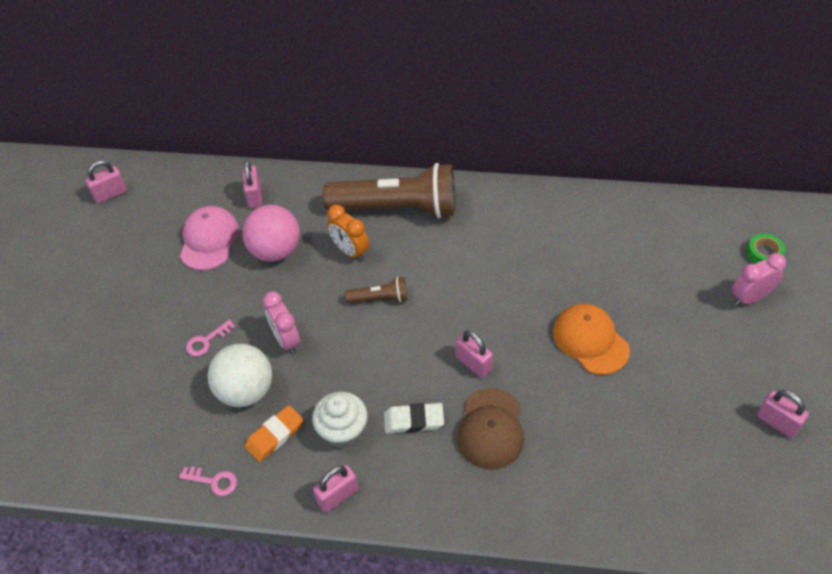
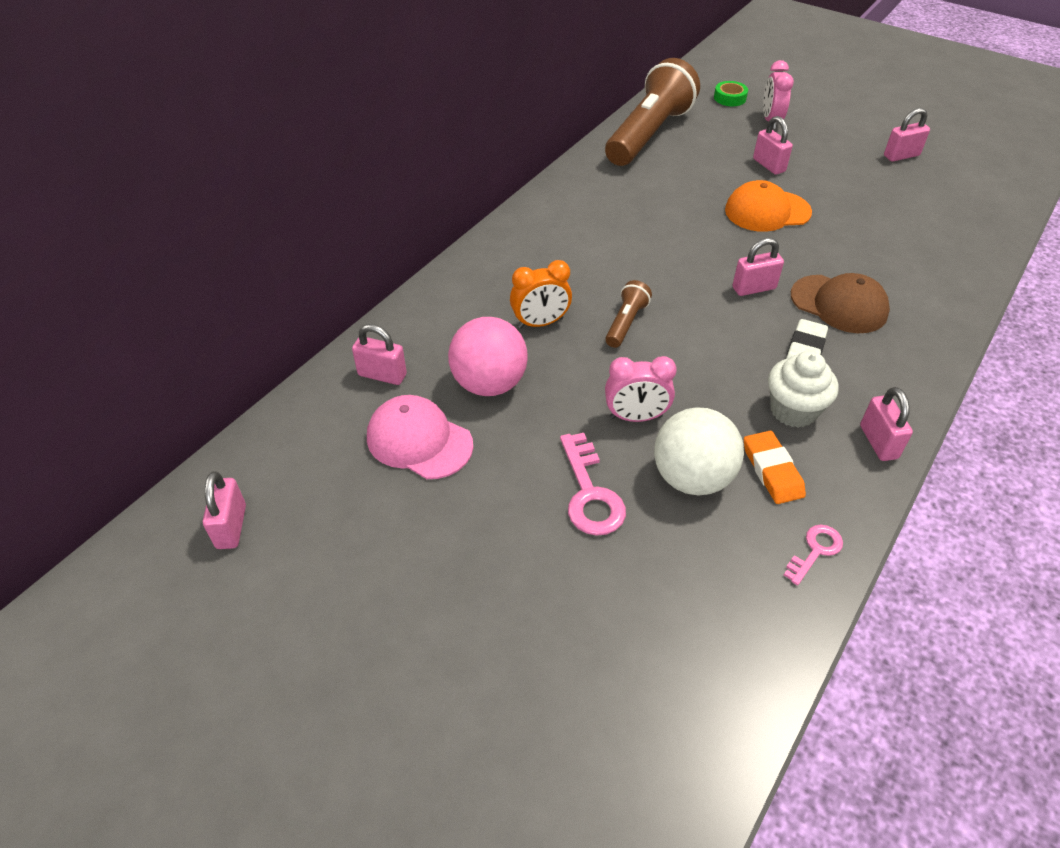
camera: 65 degrees left, 5 degrees down
pink key [186,319,235,356] -> pink key [560,433,626,536], size x1.65
brown flashlight [323,163,455,219] -> brown flashlight moved to [605,58,700,166]
none -> pink padlock [753,116,793,175]

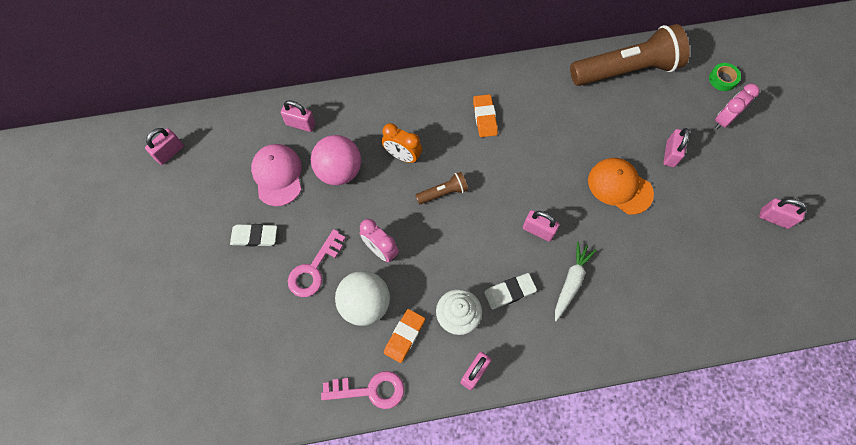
camera: 45 degrees right, 20 degrees up
pink padlock [352,324,407,385] -> pink padlock turned 45 degrees counterclockwise [281,100,315,132]
pink key [784,525,843,585] -> pink key [321,371,404,409], size x1.65
brown cap [791,273,890,333] -> white carrot [555,242,596,321]
none -> white eraser [230,224,277,247]
none -> orange eraser [473,94,498,137]

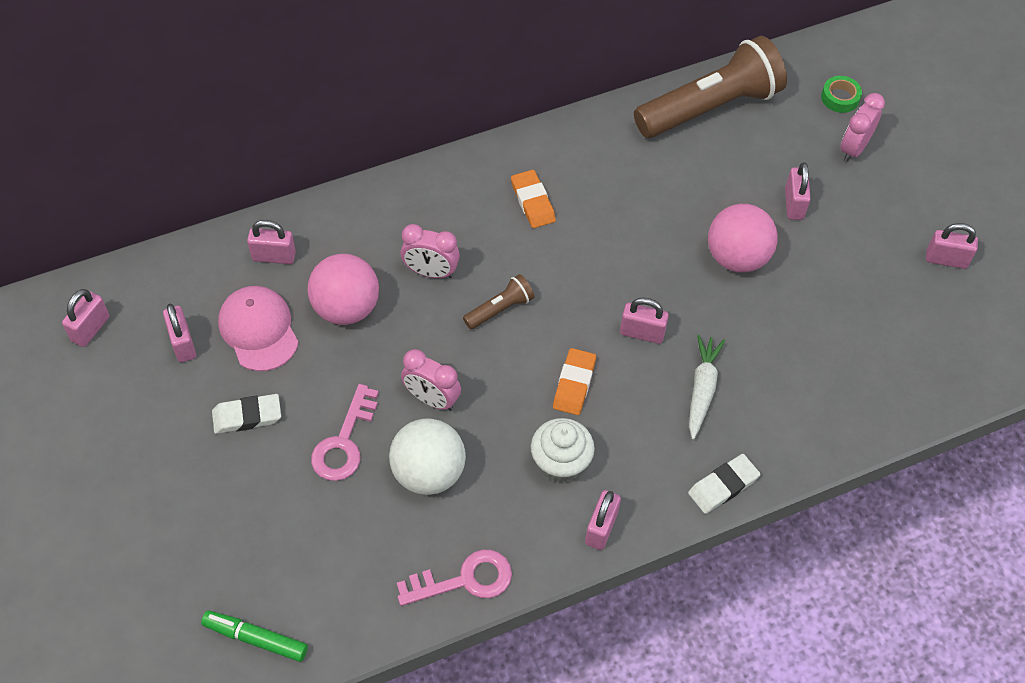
camera: 15 degrees left, 10 degrees down
orange clock [382,123,422,163] -> pink clock [401,224,460,278]
orange eraser [384,309,425,363] -> orange eraser moved to [553,348,596,415]
white eraser [484,273,537,309] -> white eraser moved to [688,454,761,514]
orange cap [588,158,654,215] -> pink ball [708,204,778,273]
none -> pink padlock [163,304,196,362]
none -> green marker [201,611,308,662]

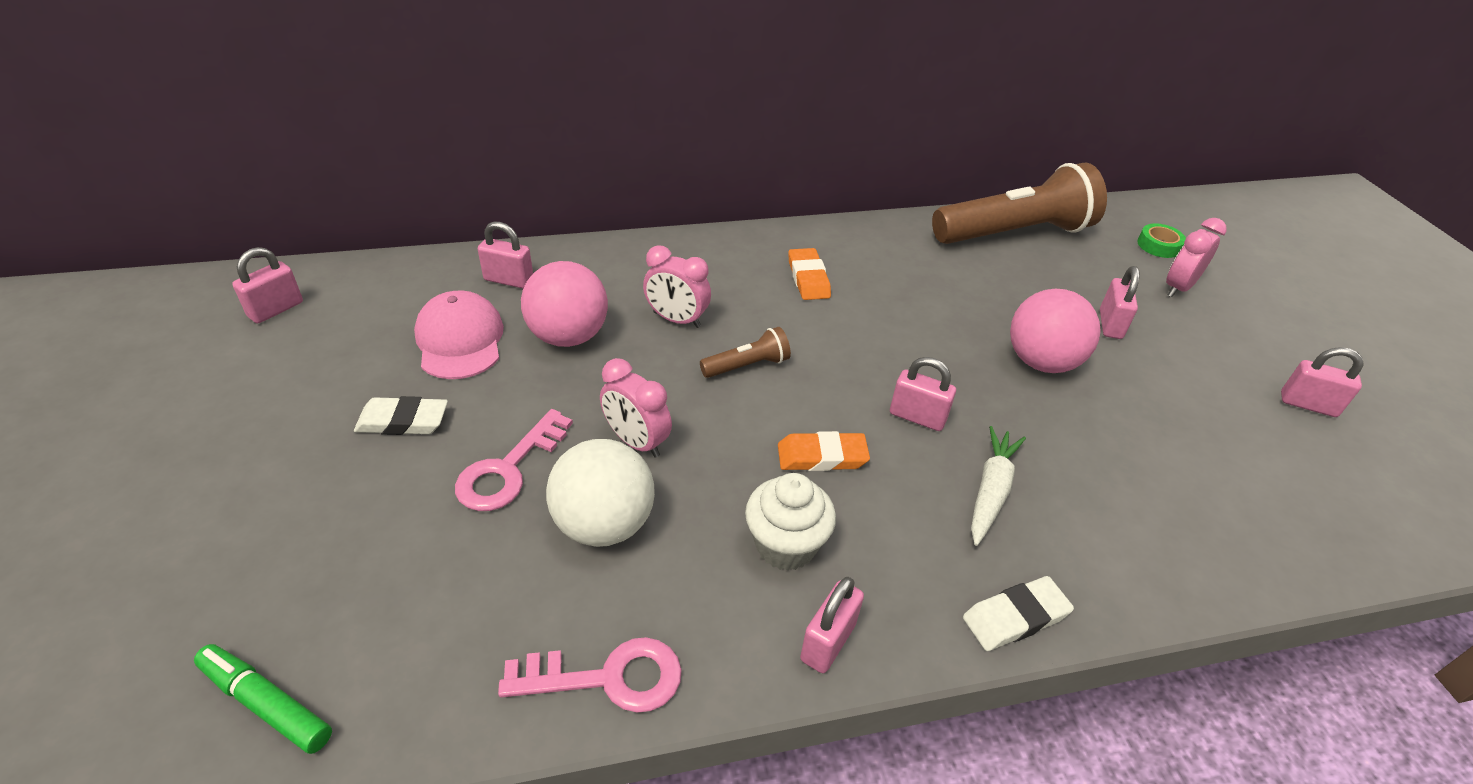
camera: 10 degrees right, 15 degrees down
pink padlock [163,304,196,362] -> none
orange eraser [553,348,596,415] -> orange eraser turned 60 degrees clockwise [778,431,870,471]

